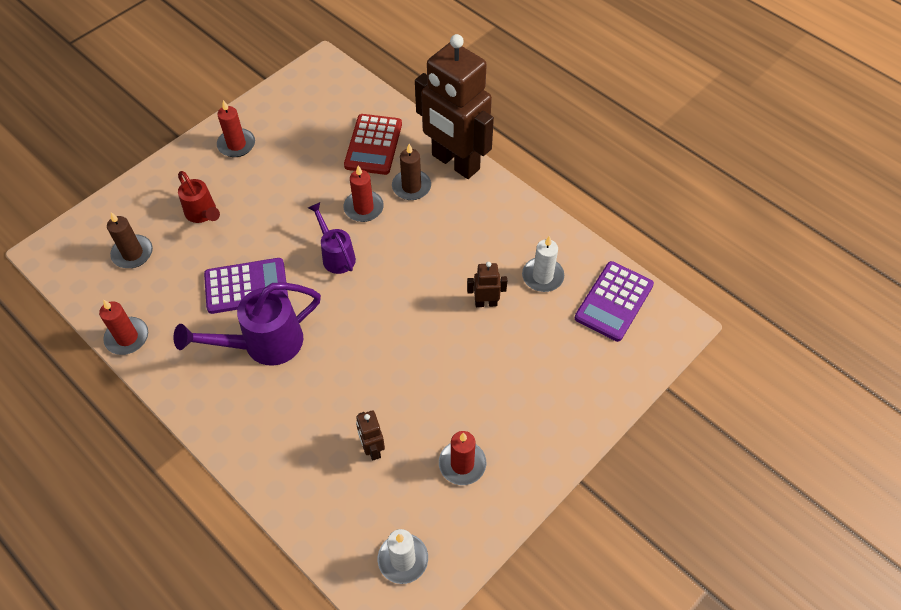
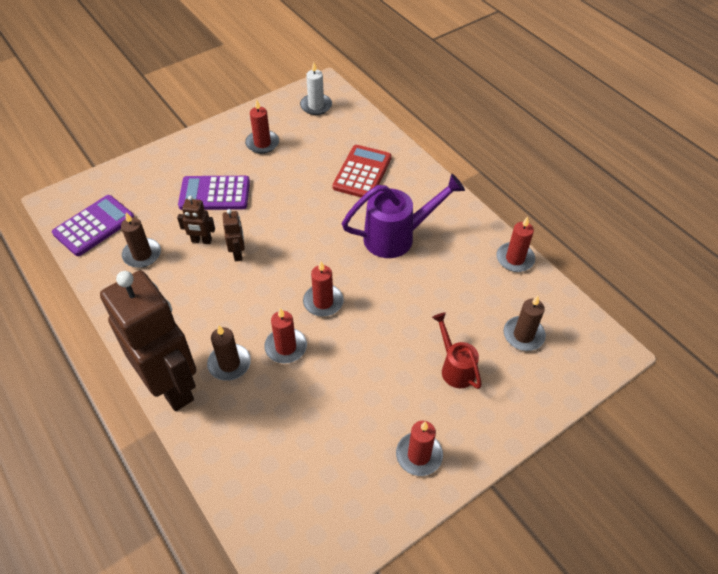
camera: 170 degrees left, 5 degrees down
purple calculator [204,258,288,314] -> purple calculator moved to [178,176,250,210]
purple watering can [308,202,356,274] -> red candle [303,261,344,317]
red calculator [344,114,402,175] -> red calculator moved to [332,145,392,197]
brown robot [356,410,385,461] -> brown robot moved to [223,209,245,262]
white candle [522,236,564,292] -> brown candle [121,212,161,268]

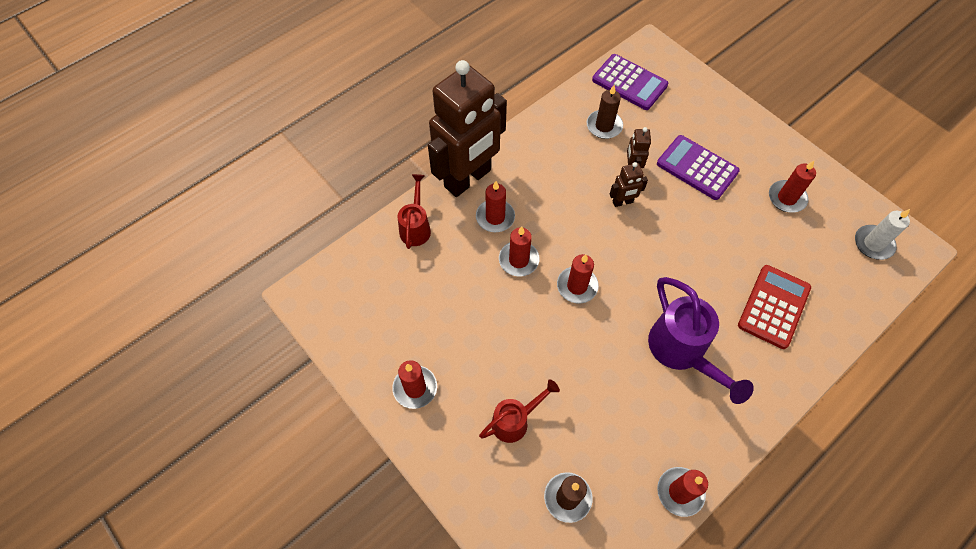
camera: 85 degrees right, 10 degrees up
purple calculator [178,176,250,210] -> purple calculator turned 45 degrees counterclockwise [657,135,740,200]
brown candle [207,325,251,381] -> red candle [476,181,515,232]
red calculator [332,145,392,197] -> red calculator turned 75 degrees counterclockwise [738,265,811,349]
none -> red watering can [398,174,431,249]

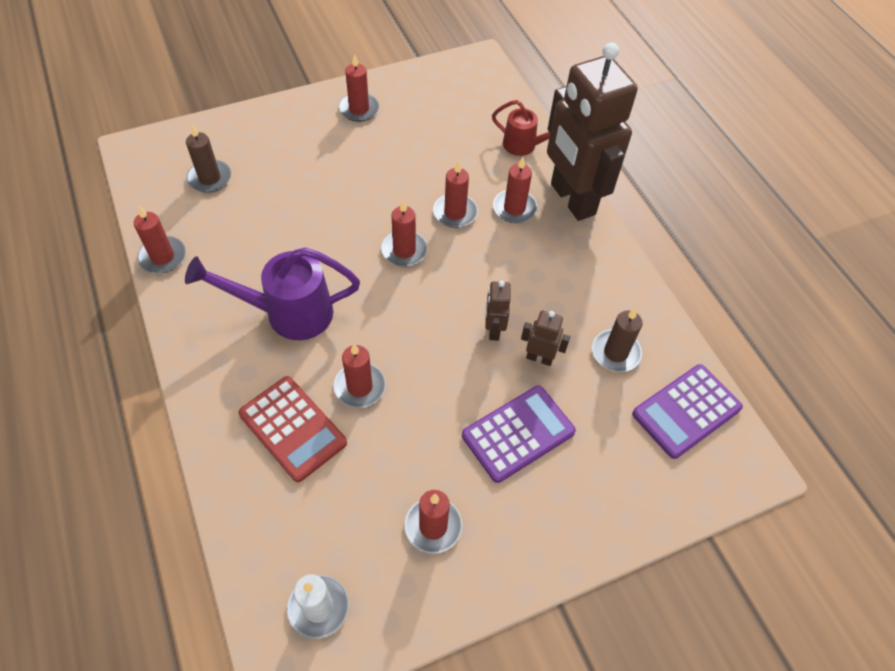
camera: 105 degrees right, 5 degrees down
red watering can [479,379,560,443] -> none
none -> red candle [333,344,386,408]

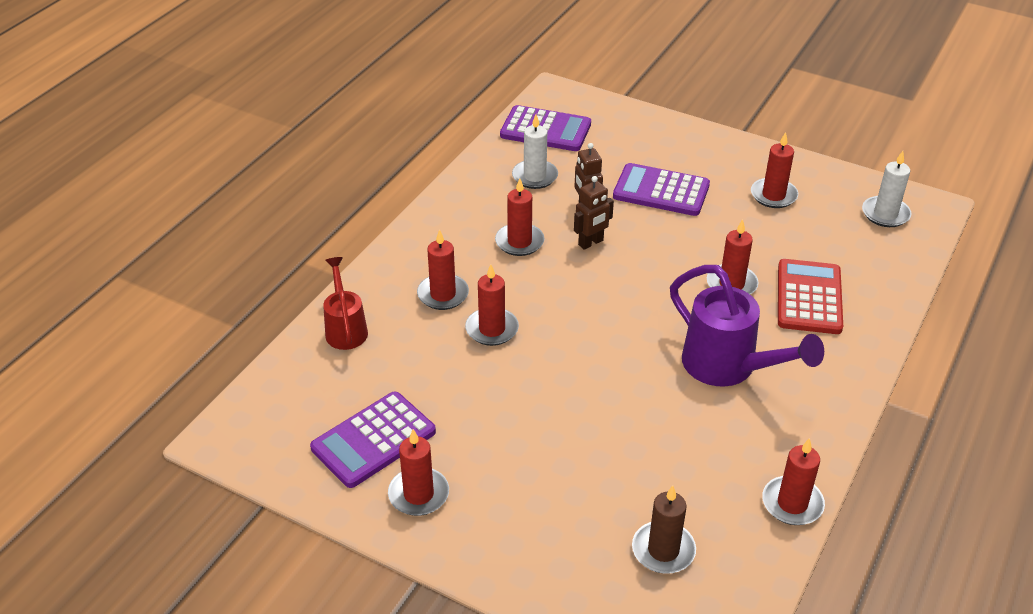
camera: 125 degrees left, 15 degrees down
red candle [381,200,428,267] -> red candle moved to [495,179,544,256]
brown robot [547,42,638,221] -> none
brown candle [592,308,643,372] -> white candle [512,114,558,189]
none -> purple calculator [310,392,436,488]

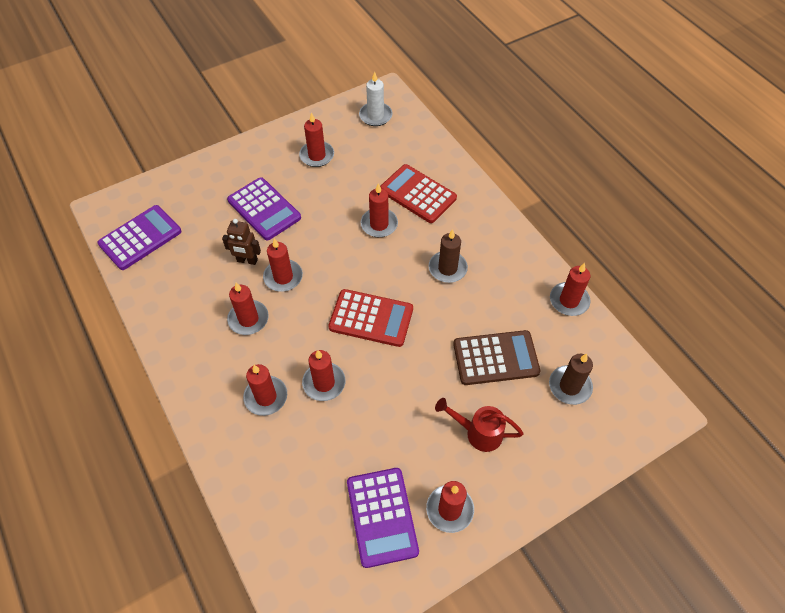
camera: 60 degrees left, 15 degrees up
red watering can [323,257,368,350] -> red watering can moved to [435,398,524,452]
white candle [512,114,558,189] -> none
brown robot [574,176,614,250] -> red candle [263,239,303,292]
purple calculator [613,163,710,216] -> purple calculator turned 90 degrees counterclockwise [227,177,301,240]
purple watering can [670,265,824,387] -> brown candle [429,229,468,283]
none -> red calculator [328,289,413,347]
none -> brown calculator [453,330,540,385]

